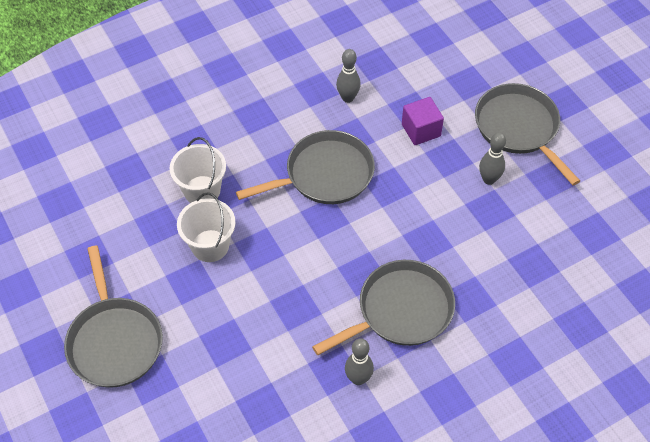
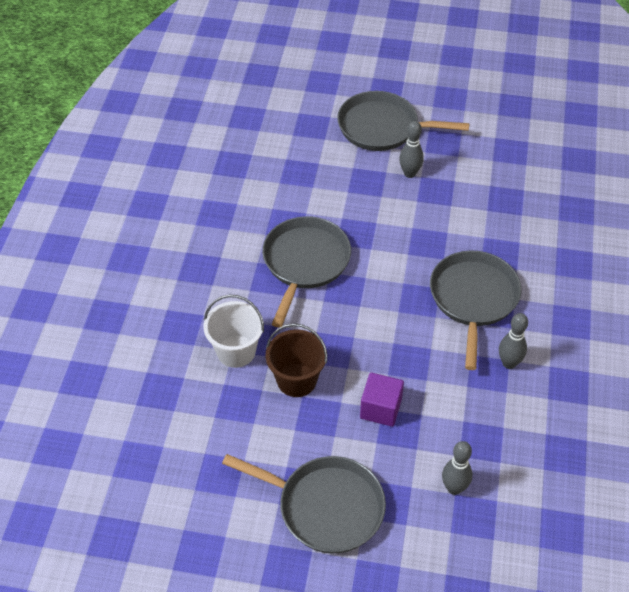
camera: 50 degrees left, 5 degrees down
white bucket [177,192,236,262] -> brown bucket [266,323,327,397]
grey bowling pin [336,49,361,103] -> grey bowling pin moved to [442,441,473,495]
purple cube [402,97,444,145] -> purple cube moved to [360,373,404,427]

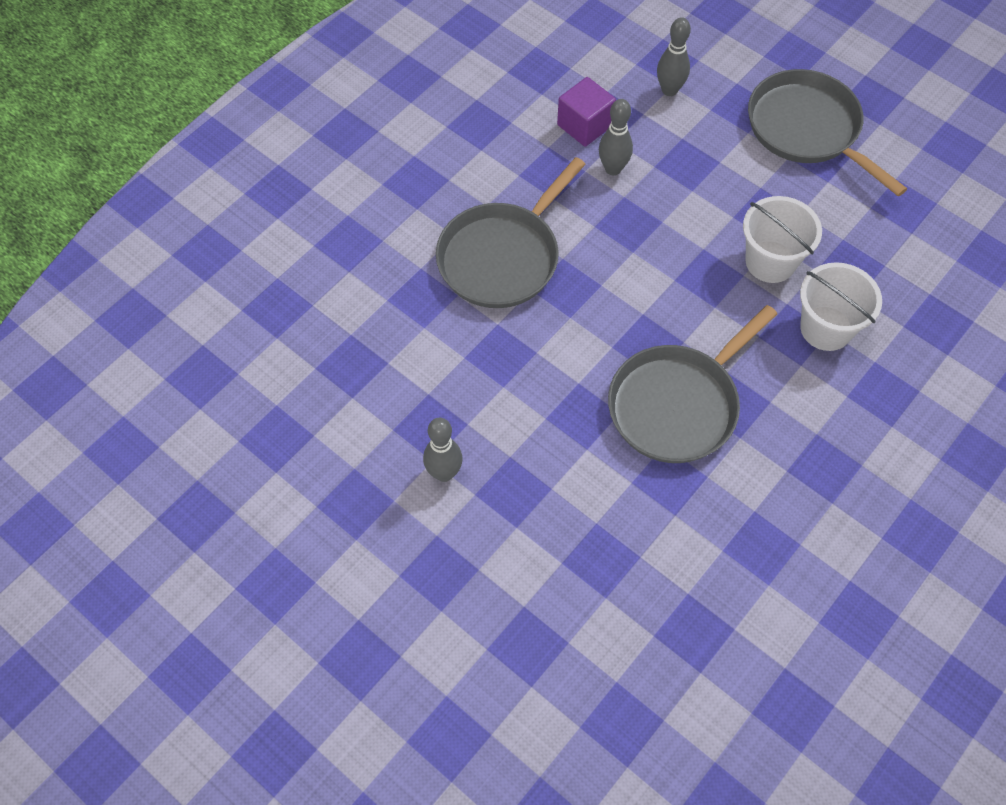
camera: 150 degrees left, 10 degrees up
brown bucket [266,323,327,397] -> white bucket [743,196,822,283]
grey pan [337,91,470,151] -> none
purple cube [360,373,404,427] -> purple cube moved to [557,77,616,147]
grey bowling pin [499,313,528,369] -> grey bowling pin moved to [599,99,633,175]

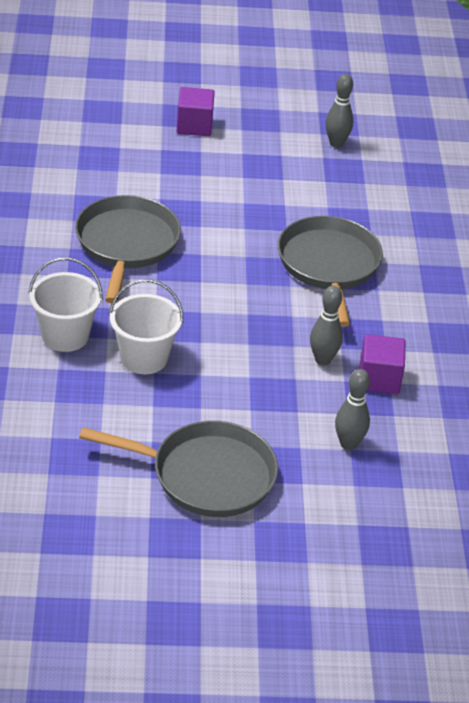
camera: 135 degrees right, 20 degrees down
grey bowling pin [423,418,463,482] -> grey bowling pin moved to [326,74,354,148]
none -> purple cube [176,87,215,136]

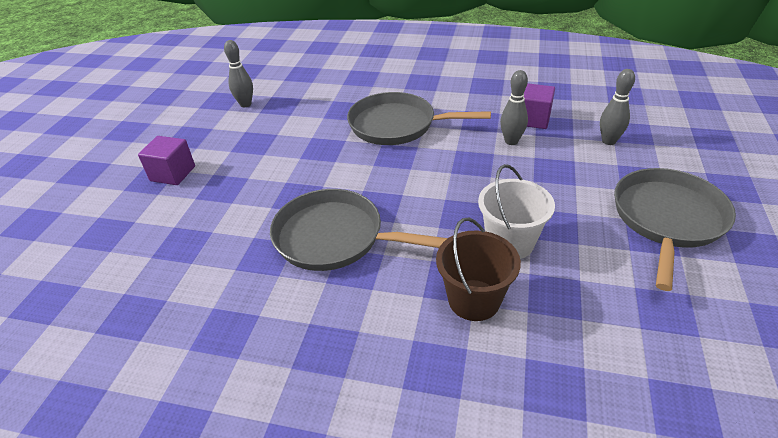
camera: 70 degrees left, 0 degrees up
white bucket [29,257,103,352] -> brown bucket [436,217,521,321]

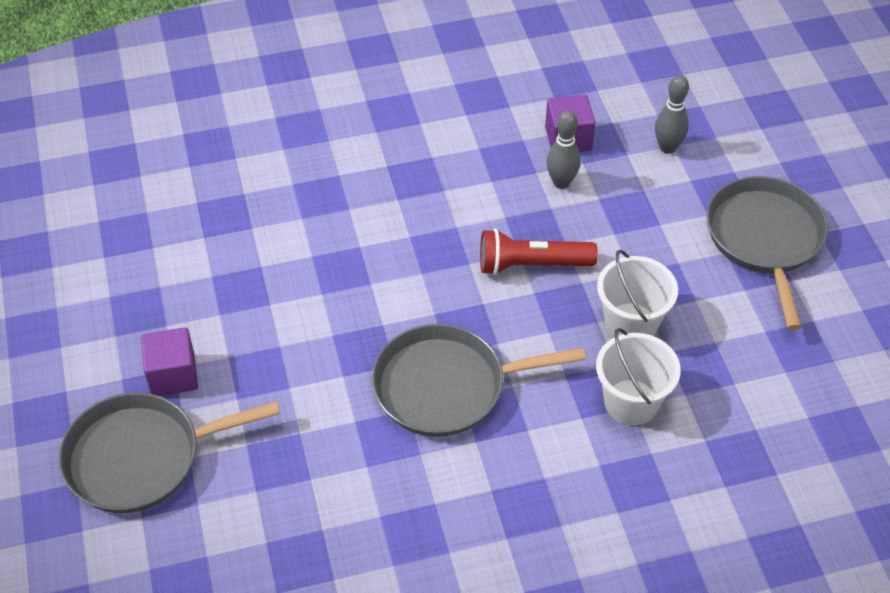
camera: 30 degrees left, 10 degrees up
grey bowling pin [224,40,253,107] -> none
grey pan [347,92,491,145] -> grey pan moved to [59,393,280,513]
brown bucket [436,217,521,321] -> white bucket [596,328,681,425]
none -> red flashlight [480,229,598,275]

